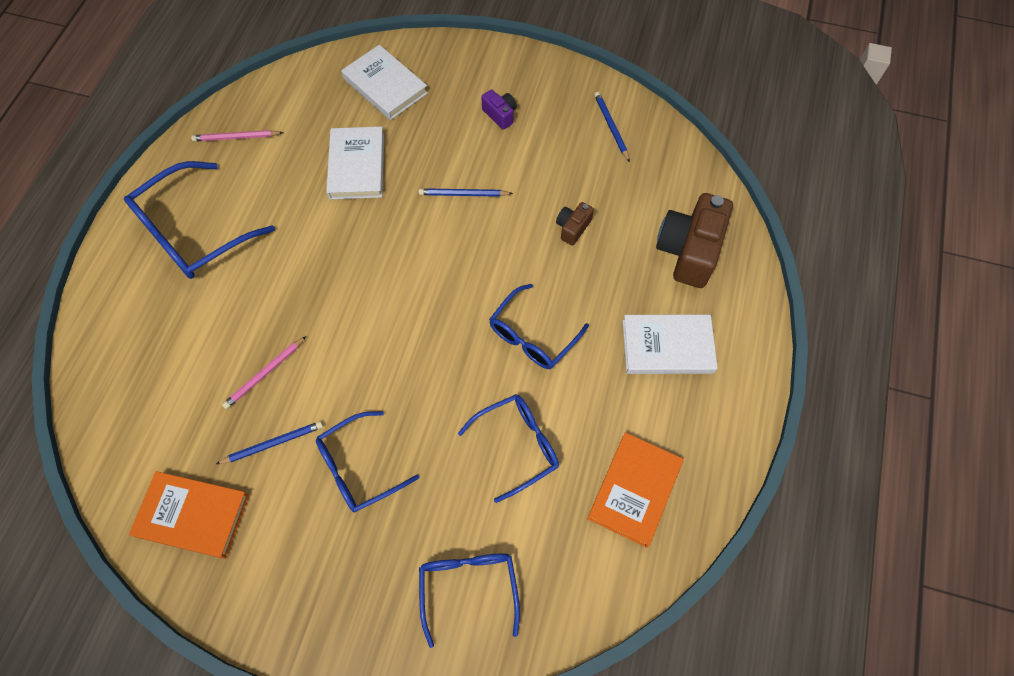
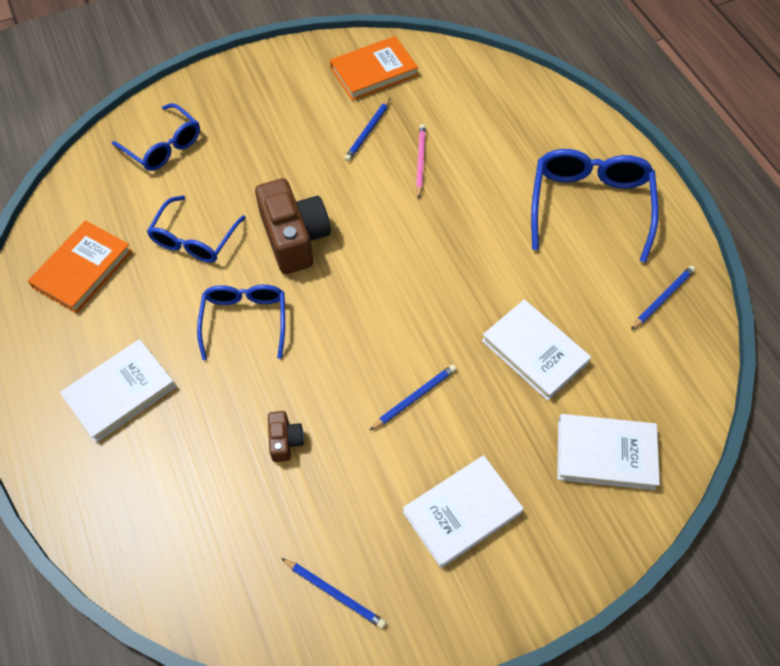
camera: 140 degrees right, 5 degrees down
pink pencil [191,130,283,142] -> blue pencil [631,265,696,330]
blue glasses [316,411,420,513] -> none
purple camera [481,90,517,130] -> white book [403,455,524,568]
orange book [587,432,684,548] -> orange book turned 45 degrees clockwise [28,220,132,313]
brown camera [656,193,733,288] -> brown camera moved to [255,178,331,274]

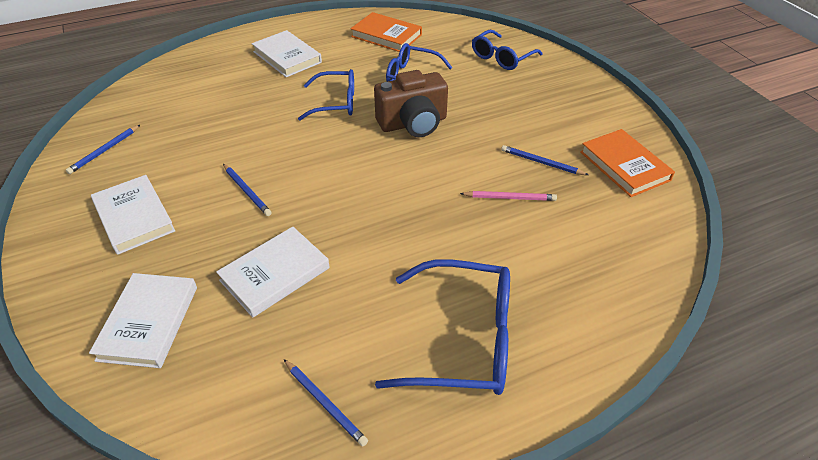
camera: 90 degrees right, 15 degrees down
brown camera [268,411,304,462] -> none

